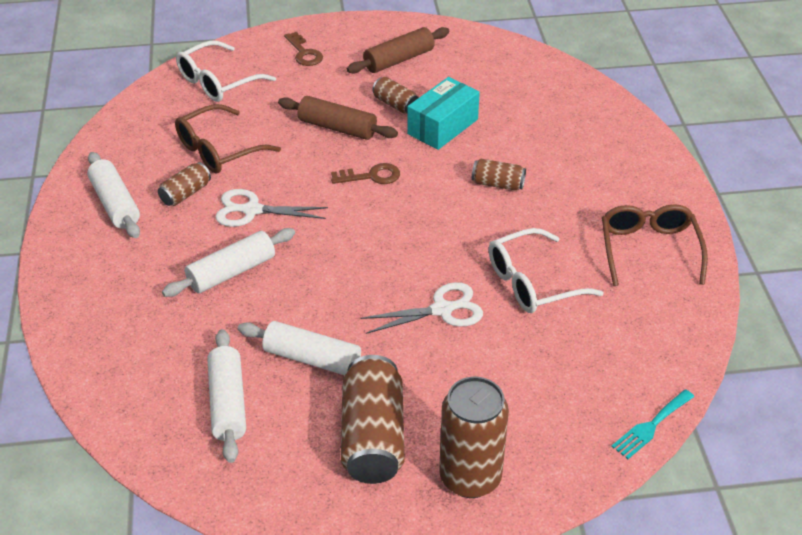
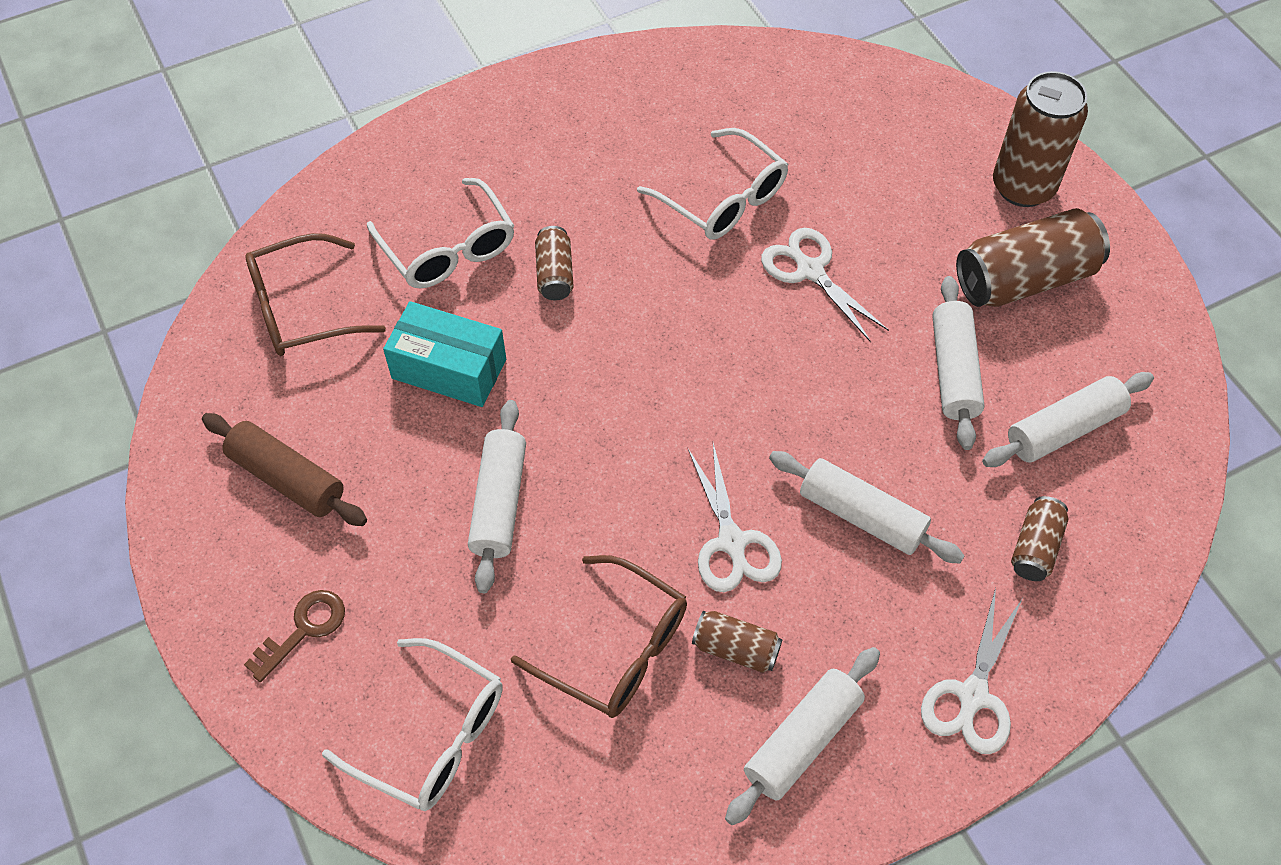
camera: 110 degrees left, 15 degrees up
brown rolling pin [278,96,398,140] -> white rolling pin [468,400,526,593]
brown key [331,163,400,184] -> none
brown can [372,77,419,114] -> brown can moved to [1011,496,1068,581]
brown glasses [602,204,708,286] -> brown glasses moved to [245,233,386,356]
turquoise fork [611,389,694,459] -> none
none -> white glasses [367,178,514,288]
none -> white scissors [921,588,1023,754]

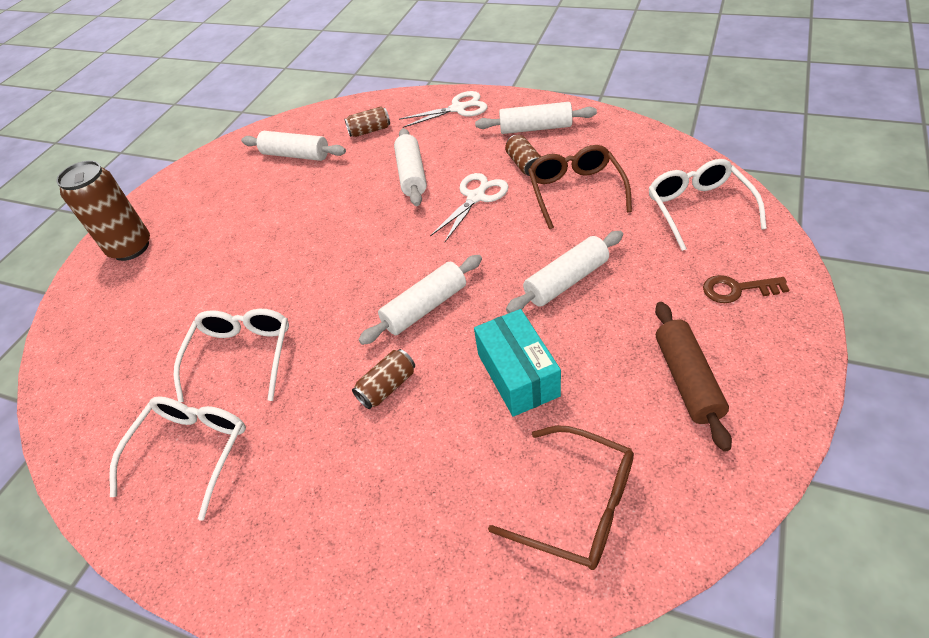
camera: 125 degrees left, 10 degrees down
white glasses [367,178,514,288] -> white glasses moved to [109,396,246,521]
white scissors [761,228,889,342] -> none
white rolling pin [932,276,985,450] -> white rolling pin moved to [358,255,482,345]
brown can [956,208,1110,307] -> none

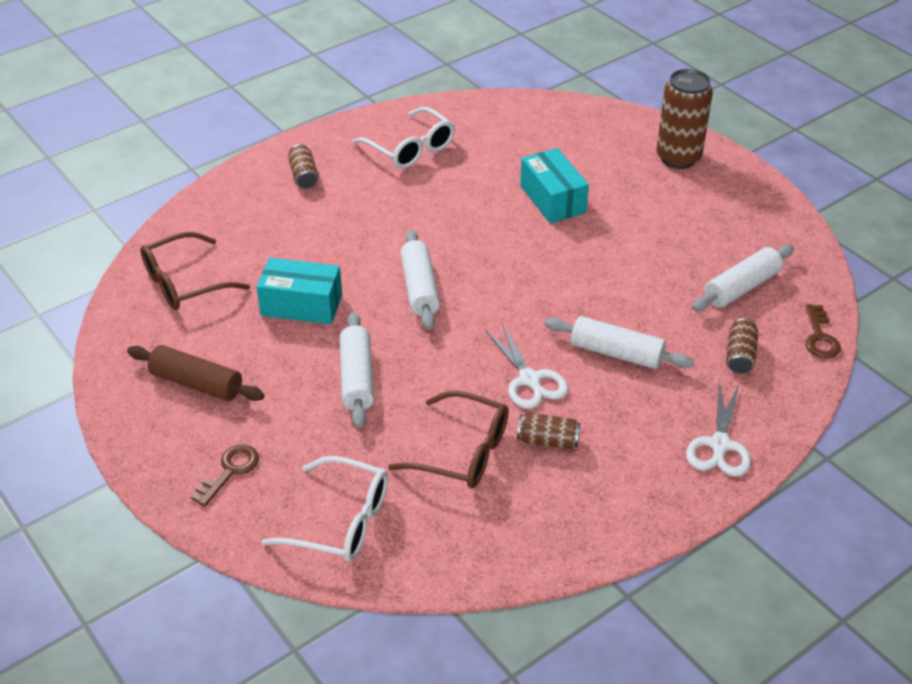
camera: 115 degrees right, 5 degrees down
white glasses [174,309,289,402] -> none
brown can [352,349,415,409] -> brown can moved to [288,144,319,189]
white rolling pin [475,102,597,134] -> none
none -> turquoise box [520,148,589,223]
none -> brown key [805,304,841,359]

